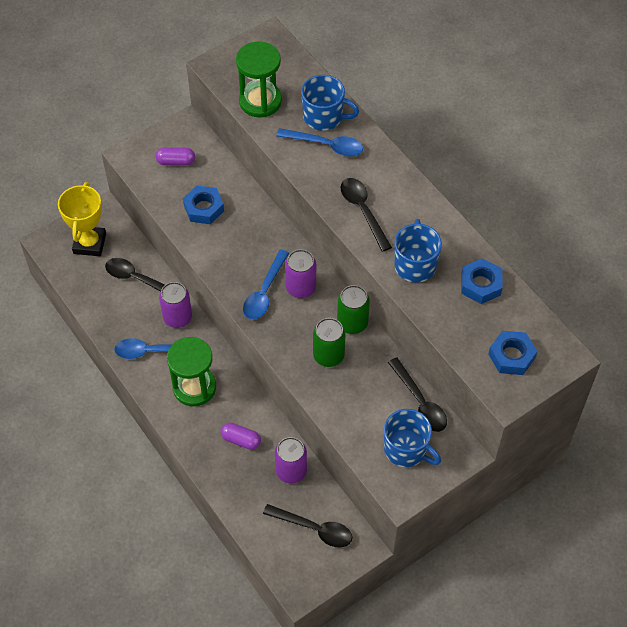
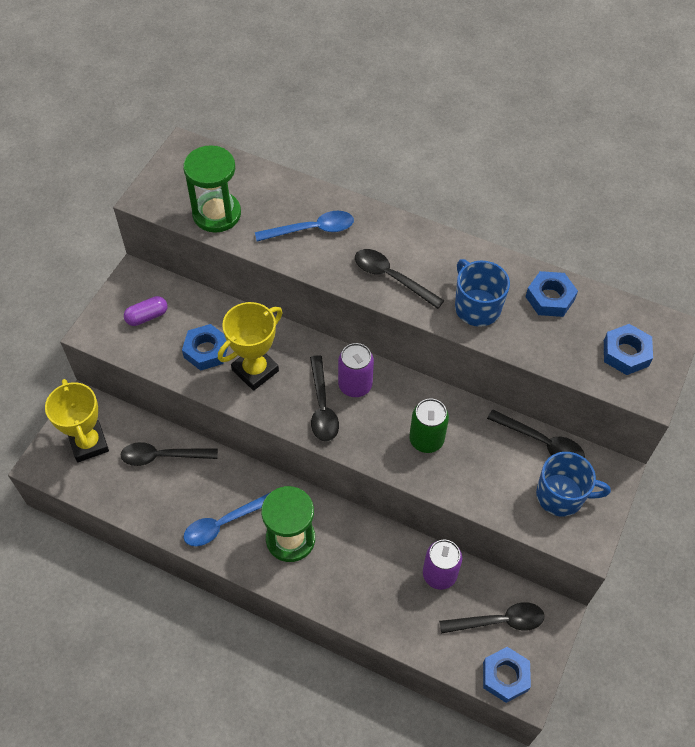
camera: 30 degrees left, 0 degrees up
purple can [159,282,192,328] -> none
purple capsule [221,423,261,450] -> none
blue spoon [243,249,289,320] -> black spoon [310,355,339,441]
blue mug [301,75,359,131] -> none
green can [337,285,370,334] -> none
none -> yellow trophy [218,302,283,391]
none -> blue nut [483,647,531,703]

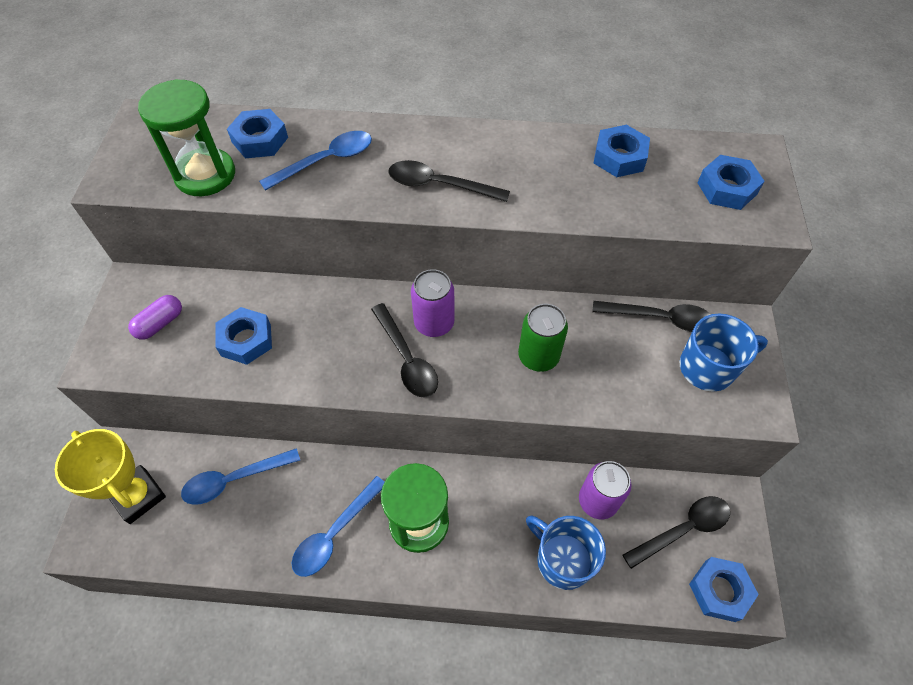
camera: 20 degrees left, 0 degrees up
black spoon [120,442,218,466] -> blue spoon [181,448,300,505]
yellow trophy [218,302,283,391] -> none
blue mug [455,259,510,327] -> blue mug moved to [526,516,606,590]
none -> blue nut [227,109,288,158]

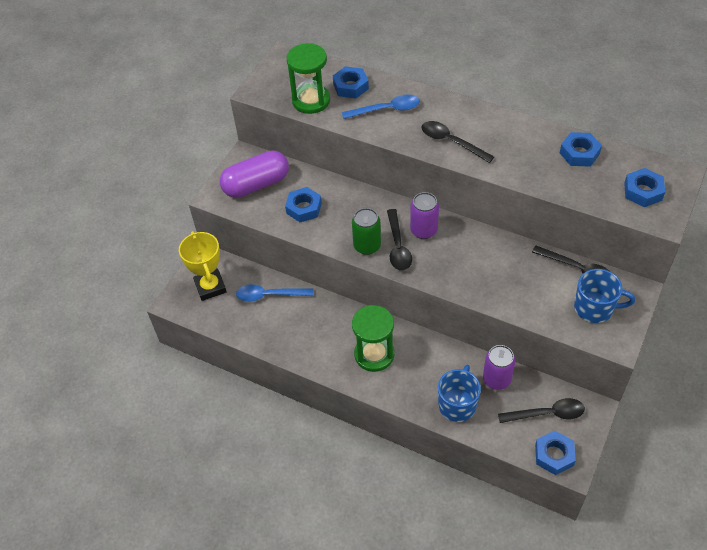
camera: 25 degrees right, 5 degrees down
purple capsule [128,295,182,340] -> purple capsule [220,150,289,198], size x2.00
blue spoon [292,476,385,577] -> none
green can [518,304,568,372] -> green can moved to [352,208,381,255]
blue mug [526,516,606,590] -> blue mug turned 45 degrees clockwise [438,365,481,422]

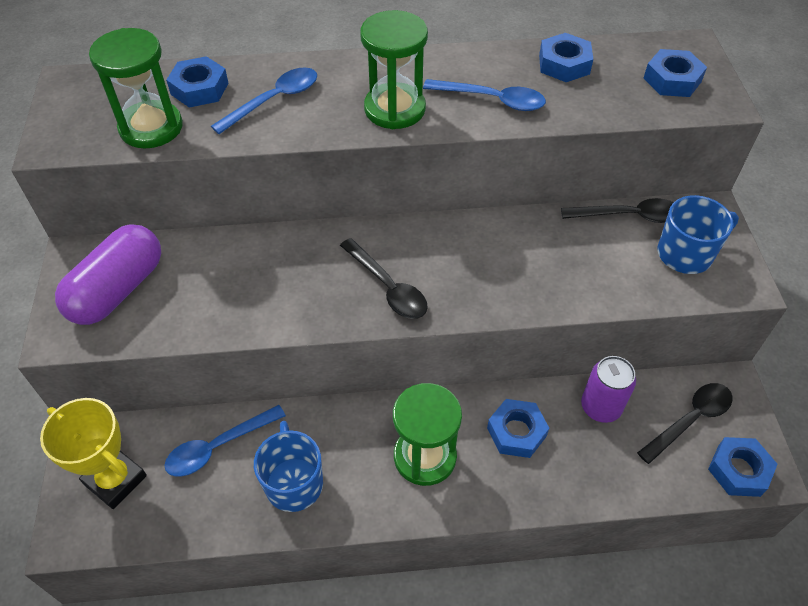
camera: 35 degrees left, 0 degrees up
blue nut [285,187,322,222] -> blue nut moved to [487,399,549,458]
green can [352,208,381,255] -> none
purple can [410,192,439,239] -> none
black spoon [422,121,494,163] -> green hourglass [360,10,428,129]
blue mug [438,365,481,422] -> blue mug moved to [254,421,323,512]
none -> blue spoon [423,79,546,111]

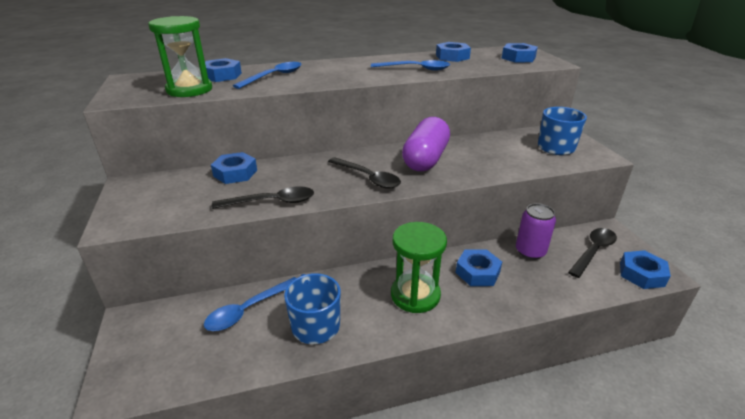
camera: 10 degrees left, 20 degrees down
yellow trophy [40,398,147,509] -> none
purple capsule [55,224,161,325] -> purple capsule moved to [402,117,450,171]
green hourglass [360,10,428,129] -> none
black spoon [561,198,674,223] -> black spoon moved to [212,186,314,209]
none -> blue nut [211,152,257,184]

